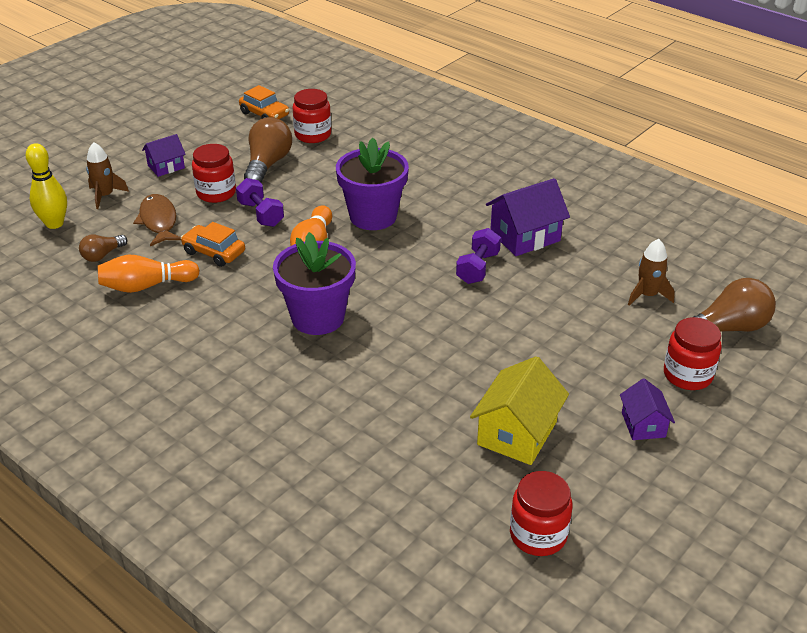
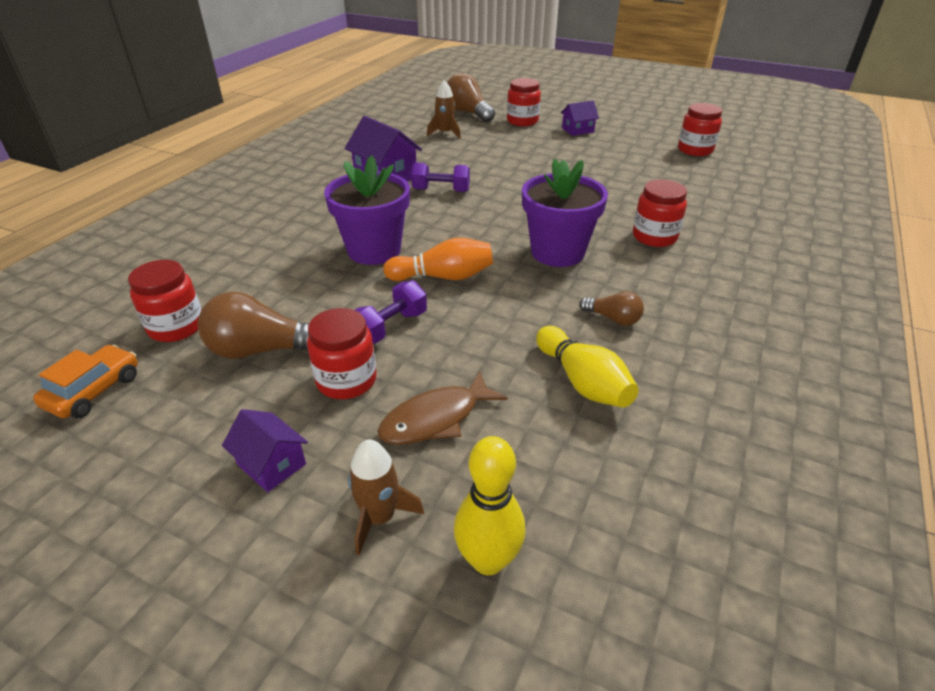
camera: 105 degrees left, 0 degrees up
brown light bulb [79,234,127,262] -> brown light bulb moved to [579,291,644,326]
orange bowling pin [97,255,200,293] -> yellow bowling pin [536,326,639,408]
orange car [181,222,245,267] -> none
yellow house [470,356,569,465] -> none
none -> red jar [633,180,687,247]

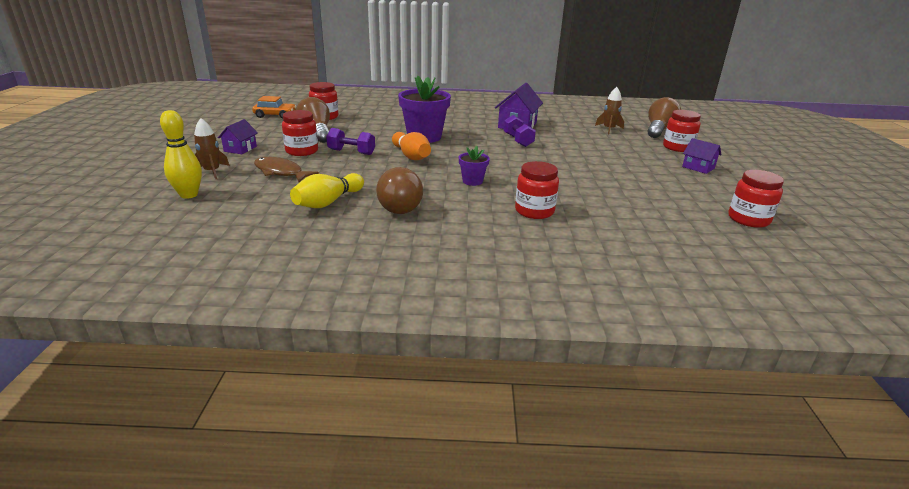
camera: 65 degrees right, 10 degrees down
purple flower pot [522,158,608,267] -> purple flower pot [459,146,490,186], size x0.50
brown light bulb [579,291,644,326] -> brown light bulb [376,167,423,214], size x1.81

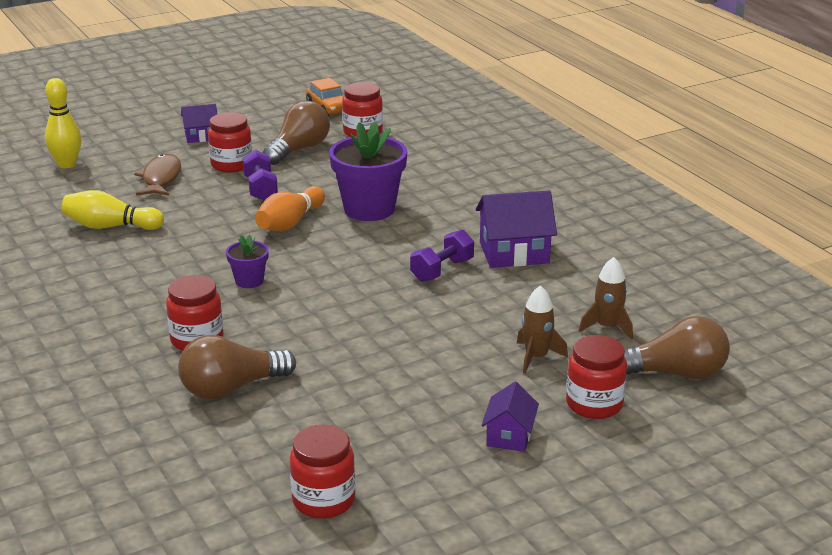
camera: 60 degrees right, 0 degrees up
brown rocket [194,118,230,179] -> brown rocket moved to [517,285,568,374]
brown light bulb [376,167,423,214] -> brown light bulb moved to [178,335,296,399]

